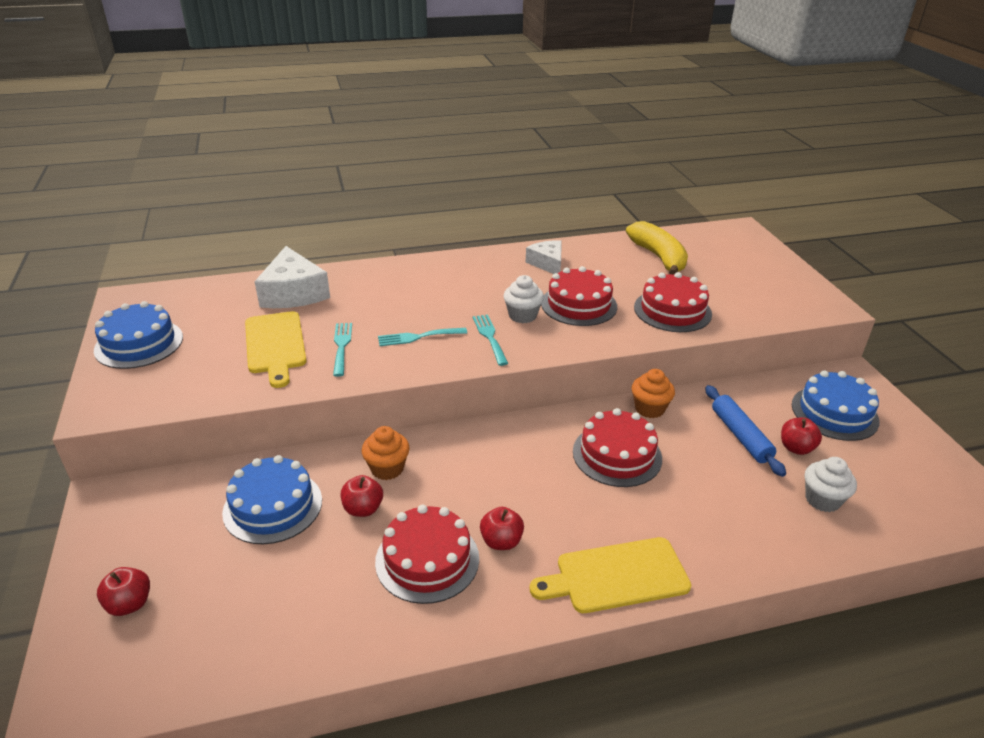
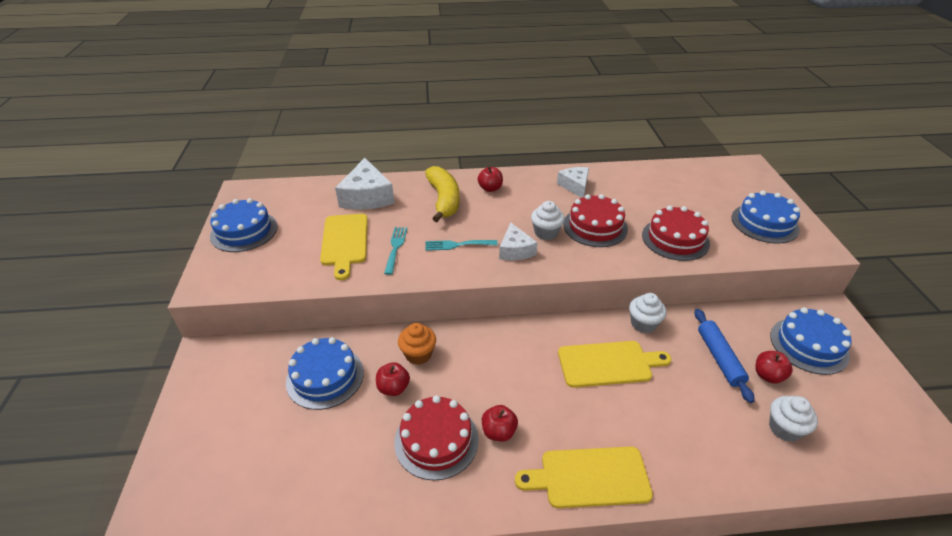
camera: 10 degrees right, 5 degrees up
red apple [97,567,150,616] -> red apple moved to [478,166,503,192]
turquoise fork [473,314,508,366] -> white cheese [499,223,538,260]
red cake [573,408,662,487] -> yellow cutting board [558,341,672,388]
yellow banana [626,221,688,275] -> yellow banana moved to [425,166,460,222]
orange cupcake [632,369,675,418] -> white cupcake [629,293,667,333]
none -> blue cake [731,191,800,244]

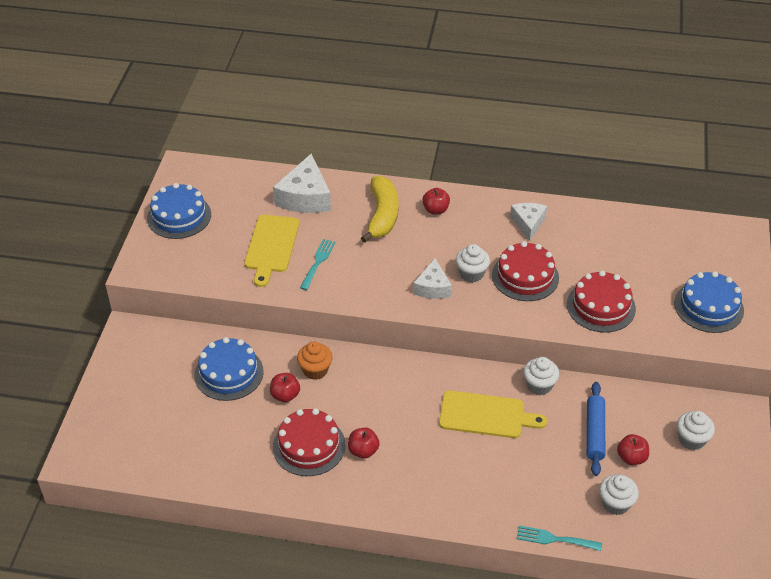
camera: 15 degrees right, 5 degrees up
turquoise fork [425,240,498,251] -> turquoise fork moved to [517,526,602,551]
yellow cutting board [515,446,653,508] -> none
blue cake [770,307,852,375] -> white cupcake [677,411,715,450]

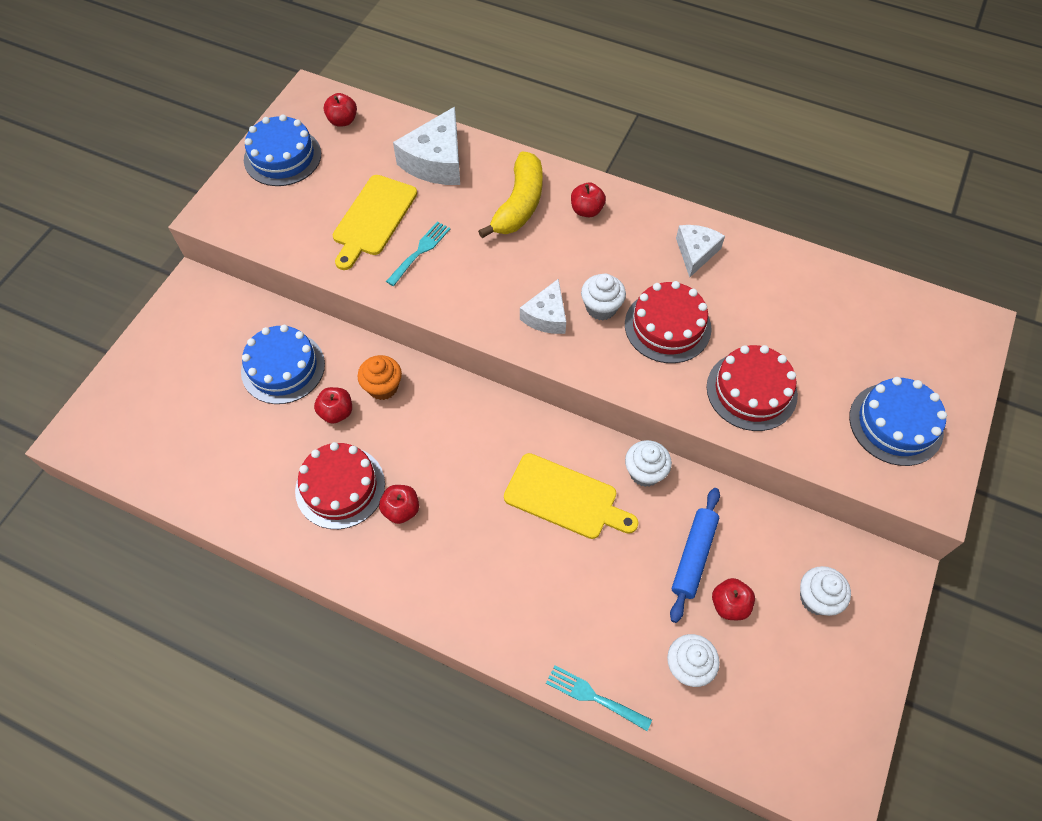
camera: 15 degrees right, 15 degrees up
none -> red apple [324,93,357,127]

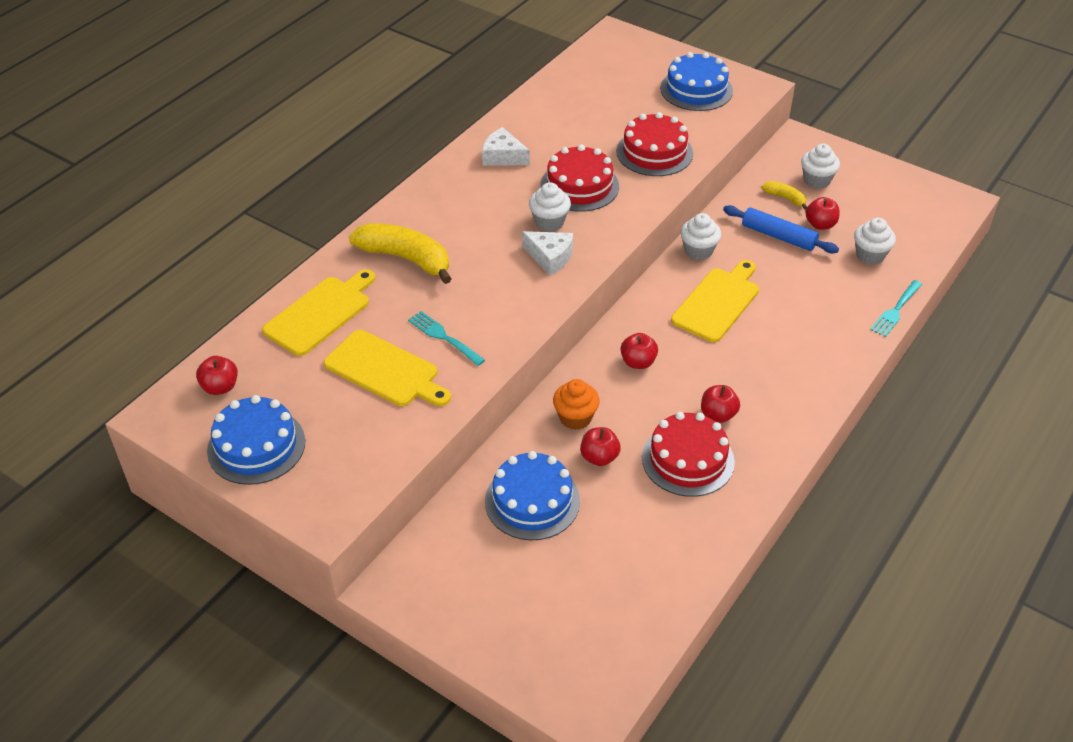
camera: 80 degrees left, 15 degrees down
white cheese [393,107,460,185] -> yellow cutting board [262,269,375,356]
red apple [571,183,606,217] -> red apple moved to [621,333,658,369]
none -> yellow banana [761,181,807,210]

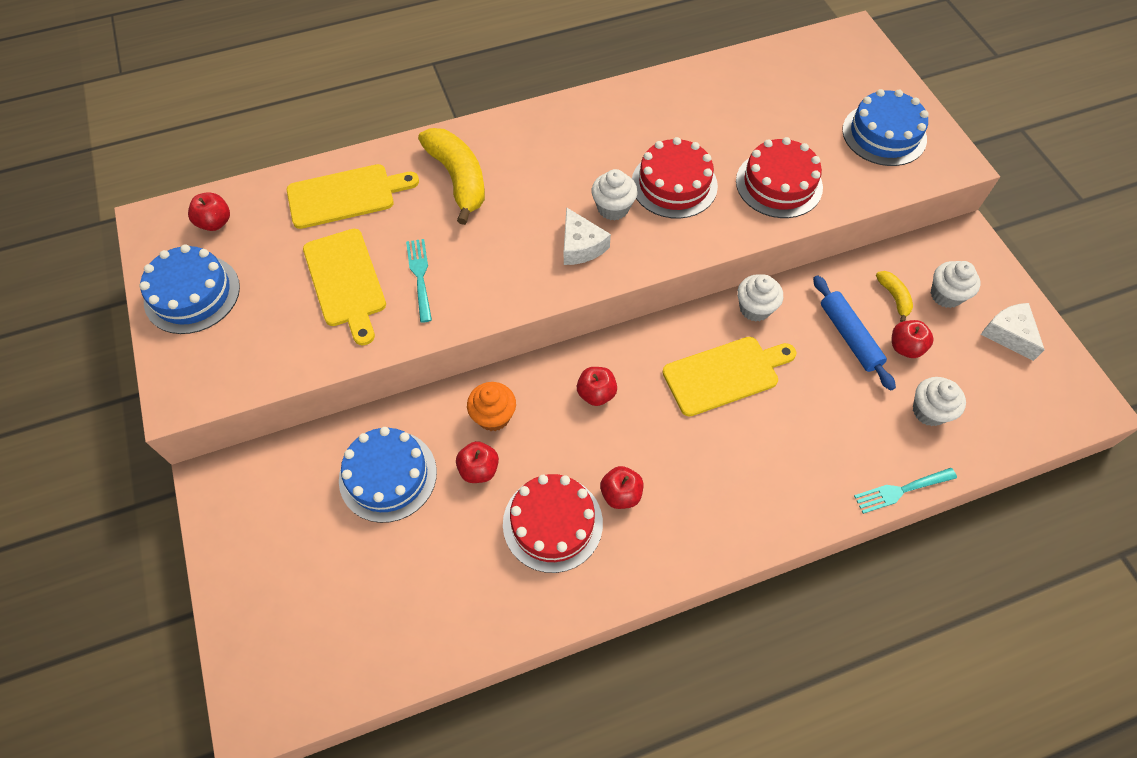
camera: 35 degrees right, 15 degrees up
white cheese [482,127,530,166] -> white cheese moved to [981,303,1045,361]

